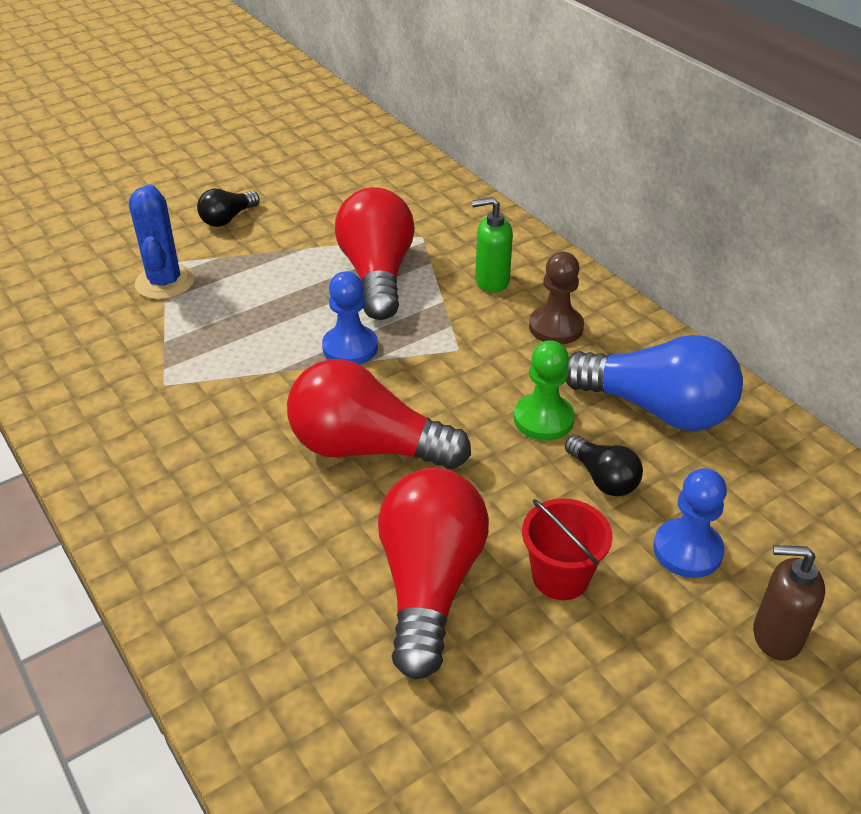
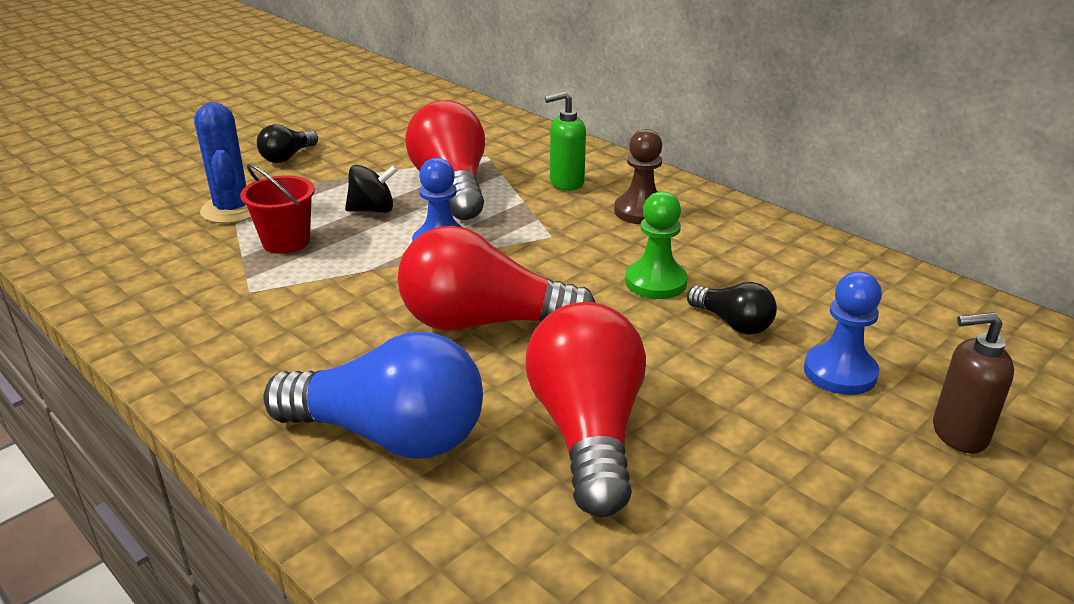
camera: 10 degrees left, 10 degrees down
red bucket [522,498,613,600] -> red bucket moved to [240,164,315,254]
blue light bulb [566,335,743,431] -> blue light bulb moved to [263,332,483,459]
none -> black spinning top [345,165,398,213]

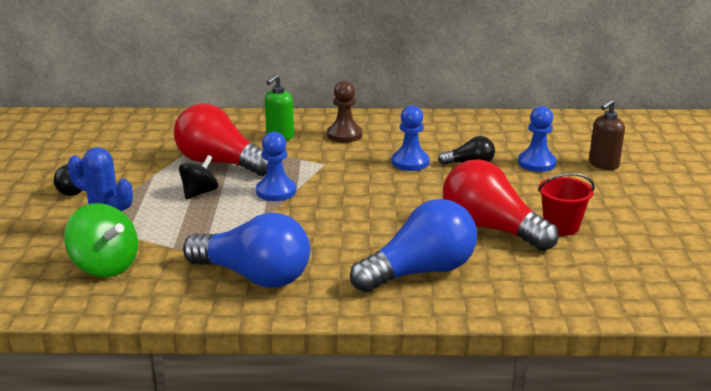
camera: 45 degrees left, 5 degrees down
red bucket [240,164,315,254] -> red bucket moved to [538,173,595,236]
red light bulb [397,226,595,331] -> none
green pawn [625,191,688,299] -> blue pawn [392,105,430,171]
none -> green spinning top [64,203,138,277]
none -> blue light bulb [183,213,310,288]

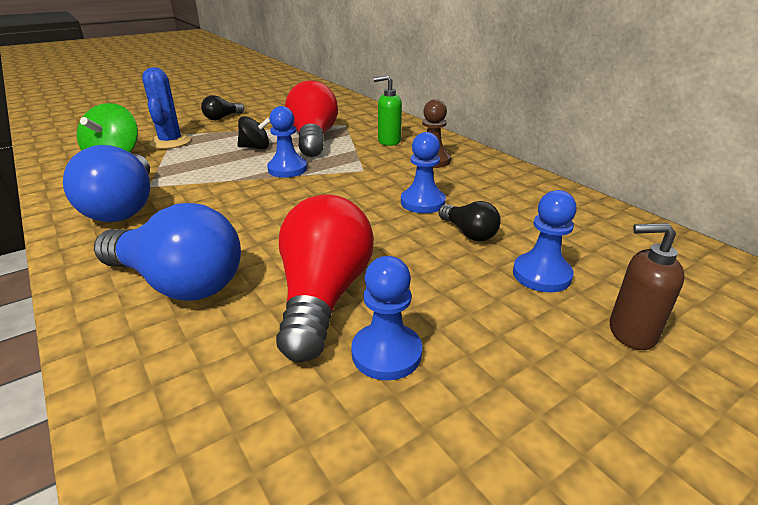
camera: 55 degrees right, 5 degrees up
red bucket [538,173,595,236] -> blue pawn [351,256,422,380]

